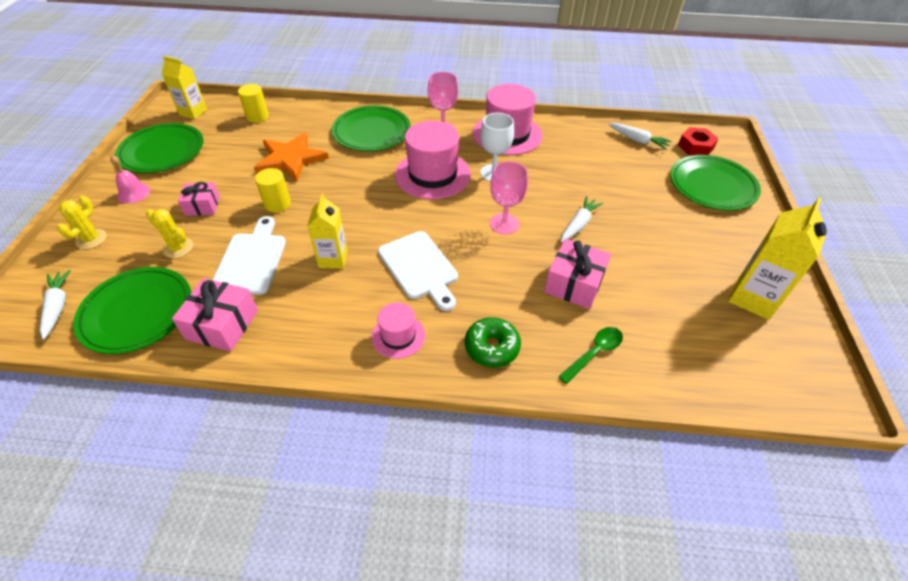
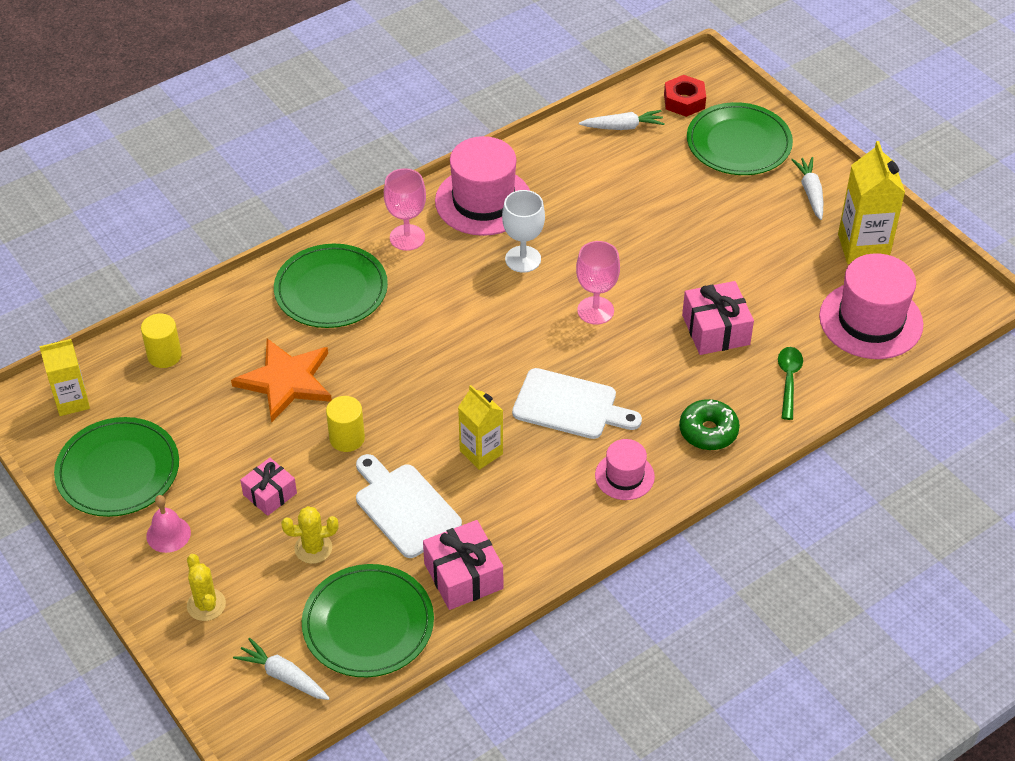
camera: 40 degrees left, 0 degrees up
pink hat [395,121,471,199] -> pink hat moved to [819,253,923,359]
white carrot [561,196,603,243] -> white carrot moved to [791,157,823,220]

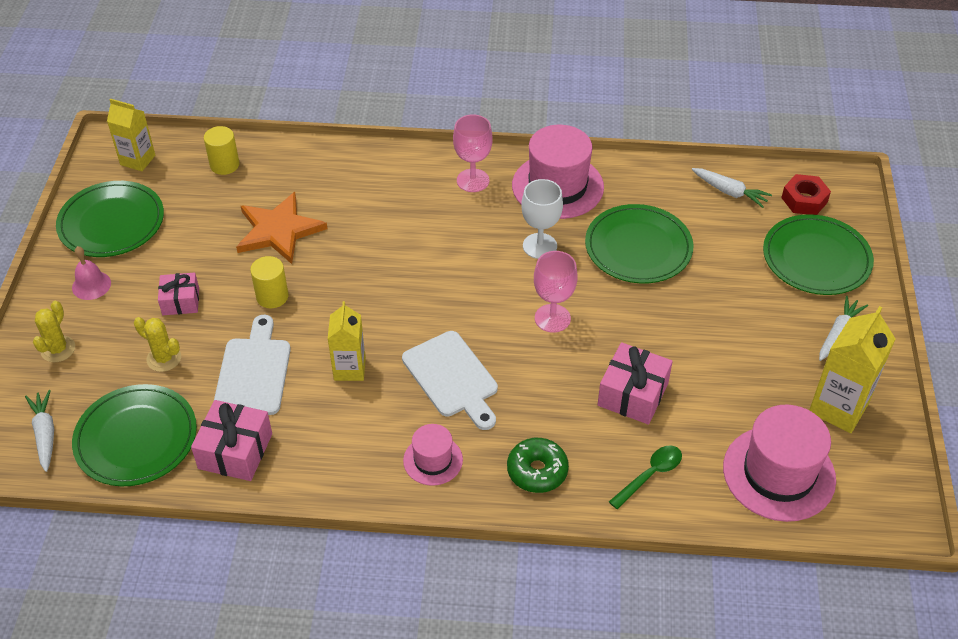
camera: 40 degrees right, 0 degrees up
green plate [274,244,388,328] -> green plate moved to [585,204,693,283]

